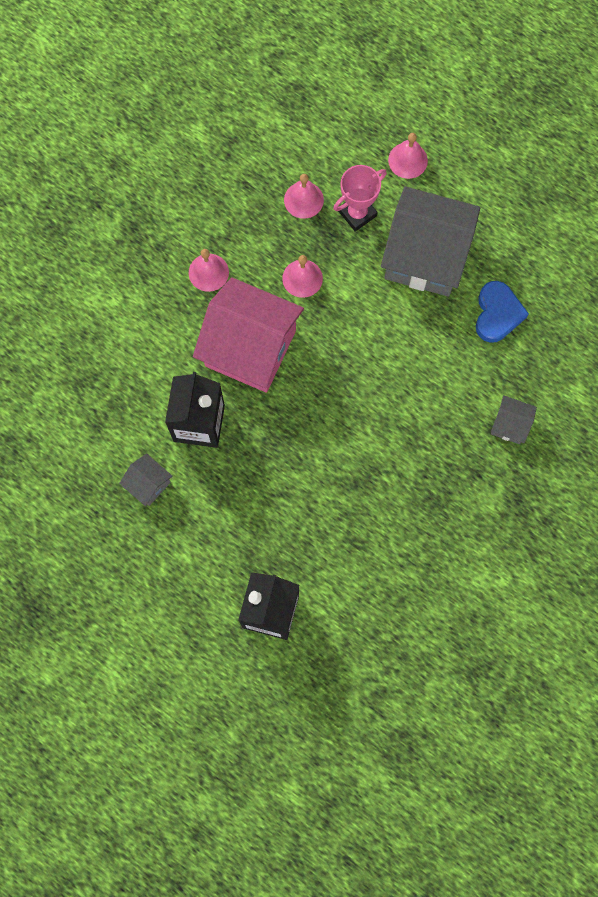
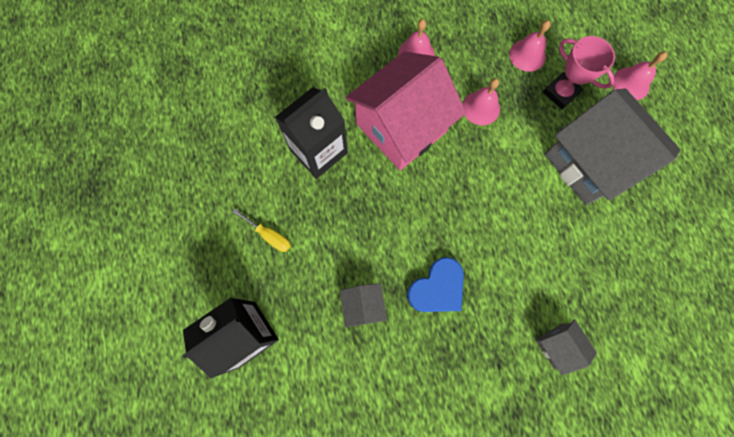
camera: 40 degrees right, 0 degrees up
grey house [119,454,173,506] -> grey house moved to [340,283,387,327]
pink house [193,277,304,393] -> pink house turned 75 degrees clockwise [345,51,466,171]
pink trophy [333,165,387,231] -> pink trophy turned 45 degrees clockwise [543,36,615,109]
blue heart [476,281,529,343] -> blue heart moved to [407,257,464,312]
none -> yellow screwdriver [232,209,291,252]

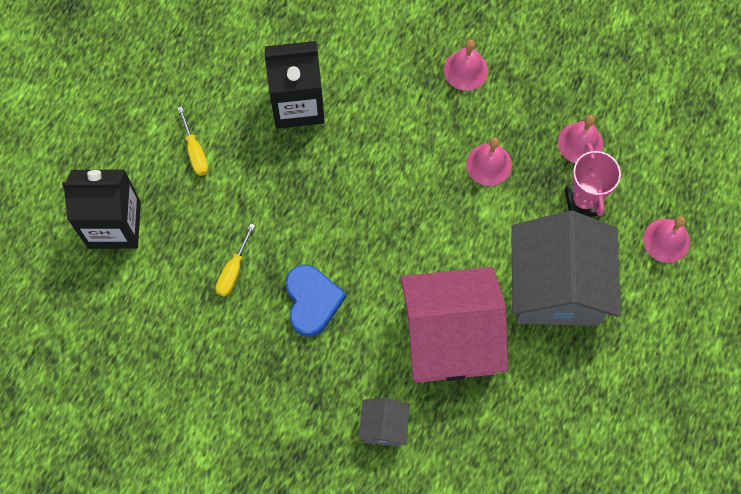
camera: 35 degrees right, 5 degrees down
grey house [340,283,387,327] -> yellow screwdriver [216,223,255,297]
pink house [345,51,466,171] -> pink house moved to [401,267,508,382]
blue heart [407,257,464,312] -> blue heart turned 90 degrees counterclockwise [286,265,346,337]

